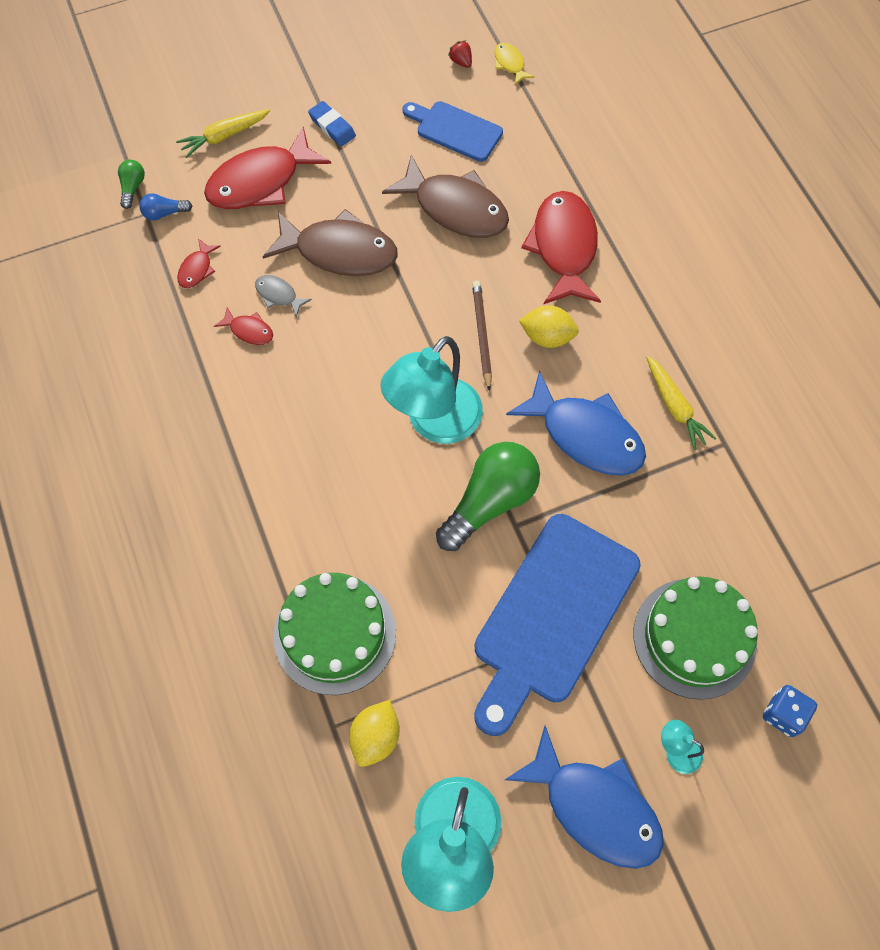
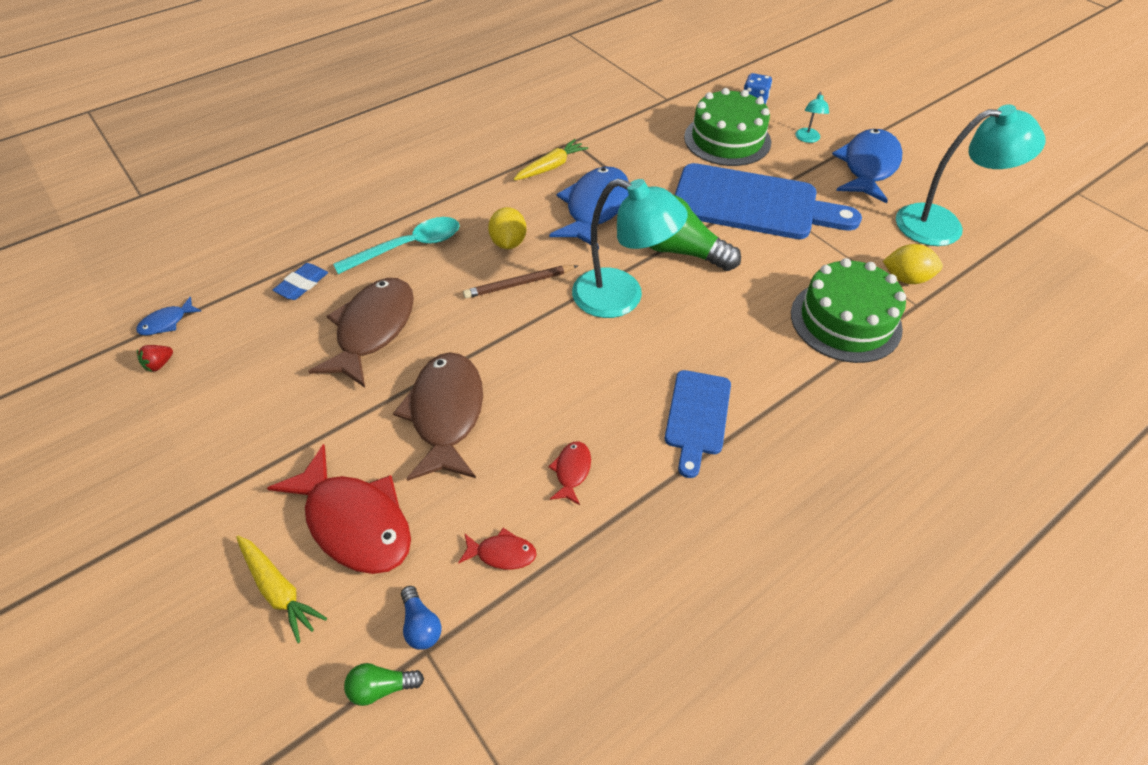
camera: 105 degrees left, 15 degrees down
grey fish [255,275,312,317] -> none
blue eraser [308,101,356,146] -> blue eraser moved to [273,263,328,300]
blue cutting board [402,101,503,162] -> blue cutting board moved to [665,370,731,478]
yellow fish [494,42,535,85] -> blue fish [136,297,201,335]
red fish [521,191,601,305] -> turquoise spoon [333,217,460,274]

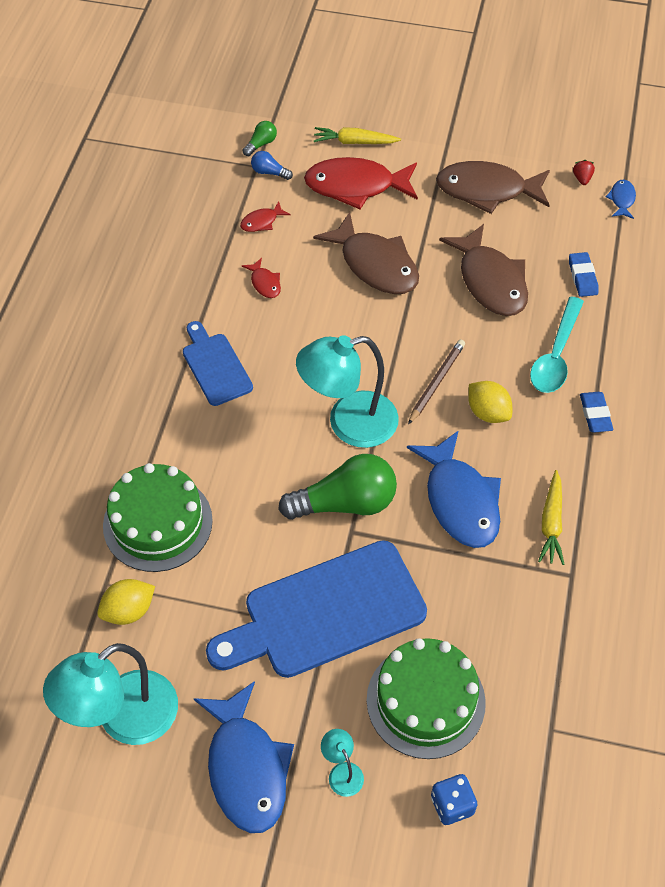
camera: 140 degrees right, 5 degrees up
none -> brown fish [436,161,550,214]
none -> blue eraser [580,392,613,433]

